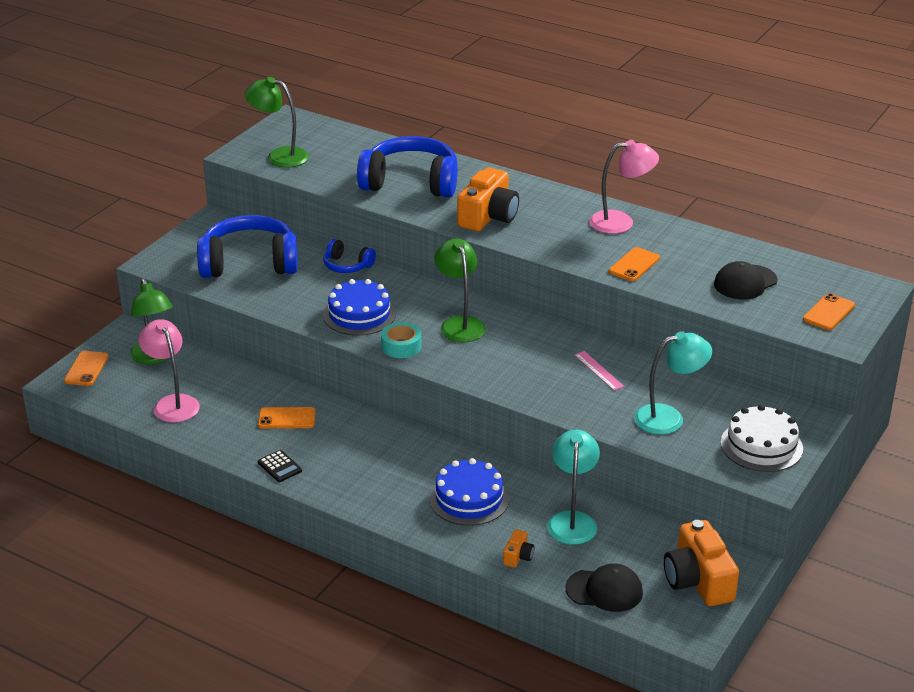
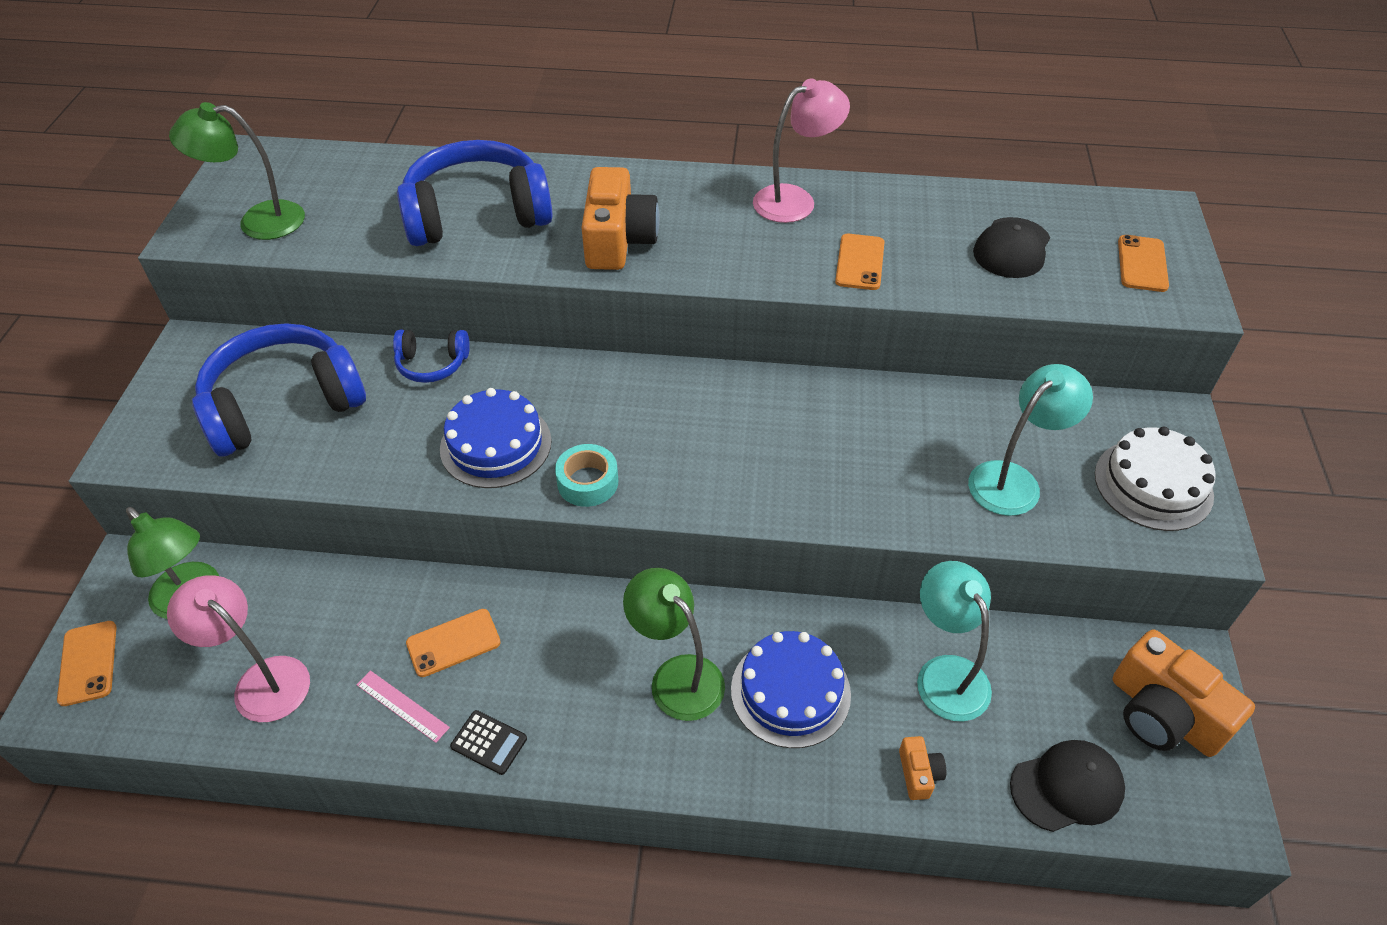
camera: 25 degrees left, 15 degrees up
green lamp [434,239,486,342] -> green lamp moved to [623,568,725,721]
pink ruler [574,351,624,390] -> pink ruler moved to [356,670,450,743]

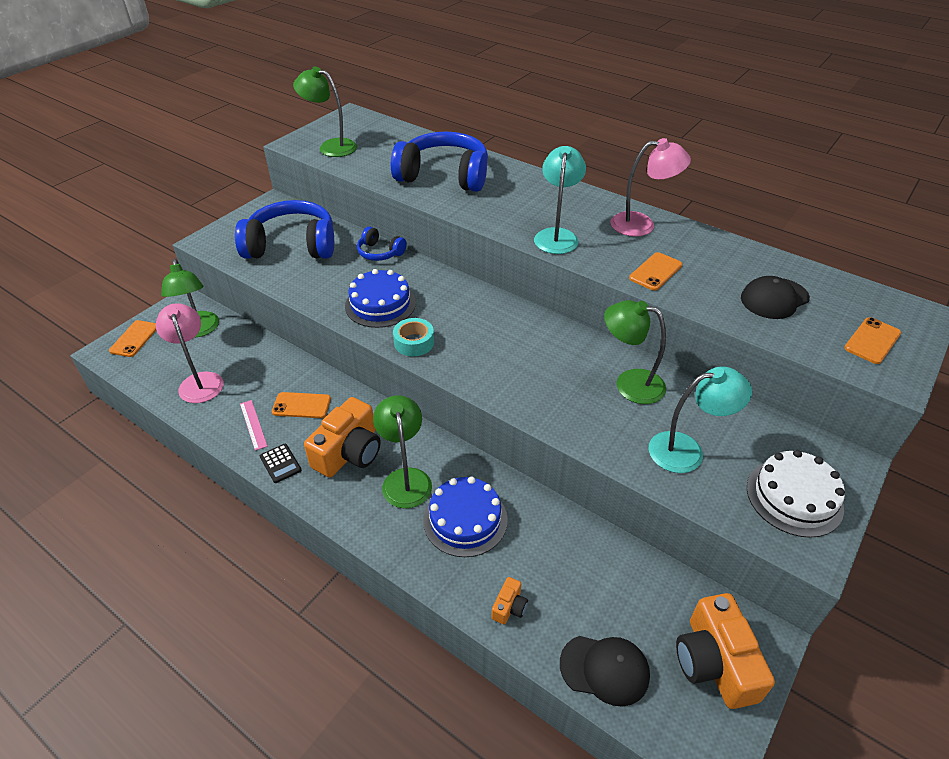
camera: 30 degrees right, 5 degrees down
orange camera [581,167,660,270] -> orange camera moved to [304,397,381,477]
turquoise lamp [917,561,992,721] -> turquoise lamp moved to [534,146,586,254]
none -> green lamp [604,300,666,404]

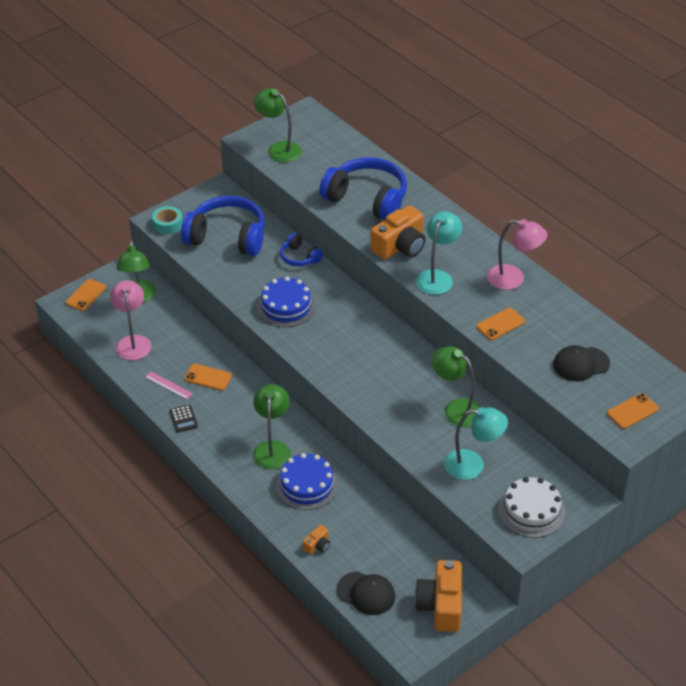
camera: 15 degrees right, 0 degrees up
pink ruler [240,400,267,451] -> pink ruler turned 45 degrees counterclockwise [145,372,193,399]
orange camera [304,397,381,477] -> orange camera moved to [370,205,425,260]
turquoise tape [393,318,434,356] -> turquoise tape moved to [152,206,183,234]

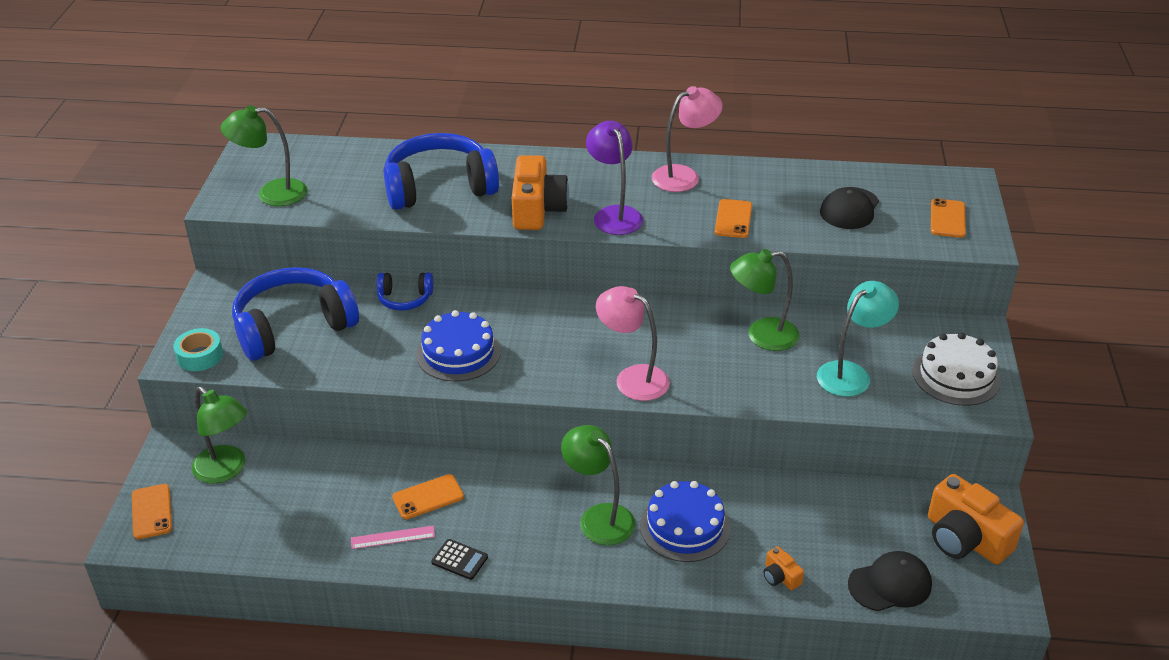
camera: 45 degrees left, 5 degrees down
pink lamp [110,280,151,360] -> pink lamp moved to [596,286,670,401]
orange camera [303,525,330,555] -> orange camera turned 150 degrees clockwise [763,546,804,590]
turquoise lamp [416,211,462,295] -> purple lamp [586,121,643,235]

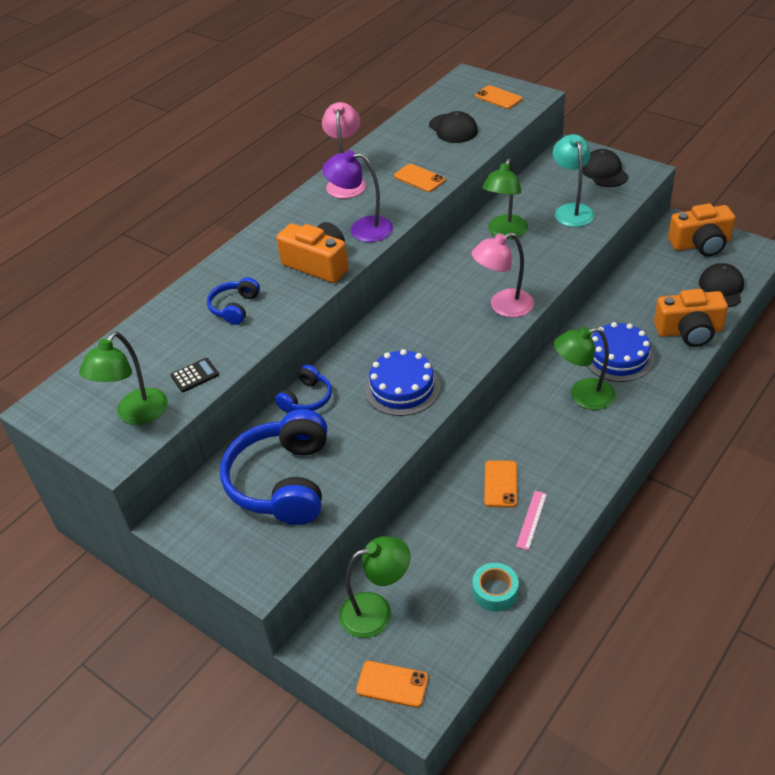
camera: 55 degrees left, 5 degrees up
turquoise tape [173,328,223,371] -> turquoise tape moved to [472,563,519,612]
blue headphones [384,133,499,210] -> blue headphones [207,277,260,325], size x0.49
black calculator [431,539,488,580] -> black calculator moved to [171,358,219,392]
orange camera [763,546,804,590] -> orange camera [654,289,728,347], size x2.20
white cake [913,333,1001,406] -> black cap [582,149,628,187]

